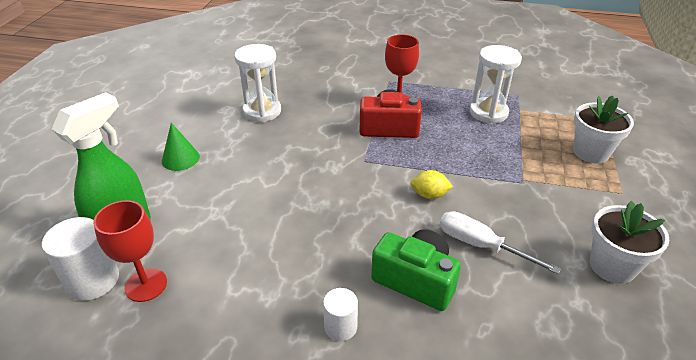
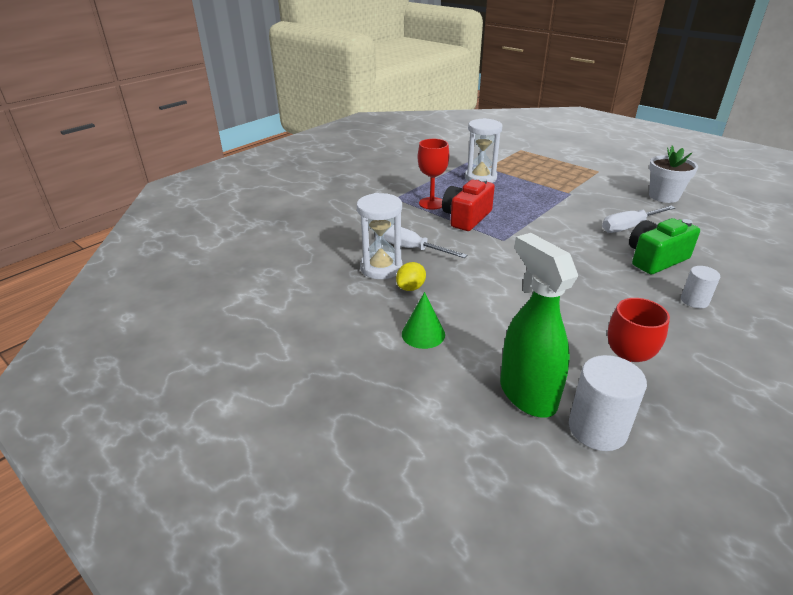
camera: 60 degrees left, 5 degrees down
yellow lemon [411,170,453,199] -> yellow lemon moved to [396,262,426,291]
white flower pot [573,95,634,163] -> none
none -> white screwdriver [383,225,467,258]

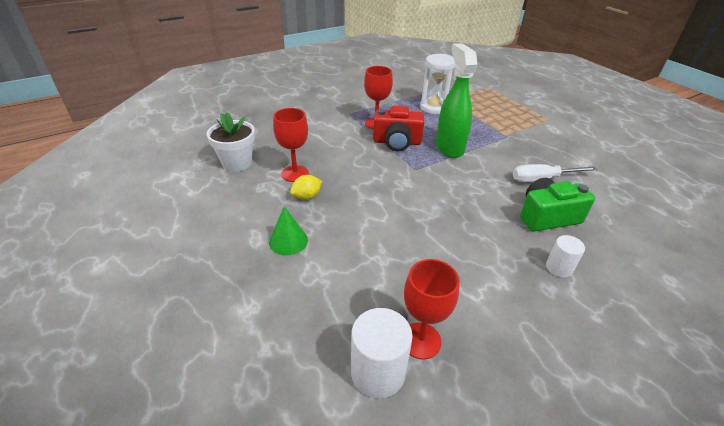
camera: 15 degrees right, 5 degrees up
white hourglass [357,193,402,279] -> red goblet [273,108,309,182]
white screwdriver [383,225,467,258] -> none
red camera [442,178,495,231] -> red camera turned 135 degrees counterclockwise [373,106,424,151]
green spray bottle [500,233,578,418] -> green spray bottle moved to [436,43,478,158]
white flower pot [649,146,698,203] -> white flower pot moved to [206,112,255,172]

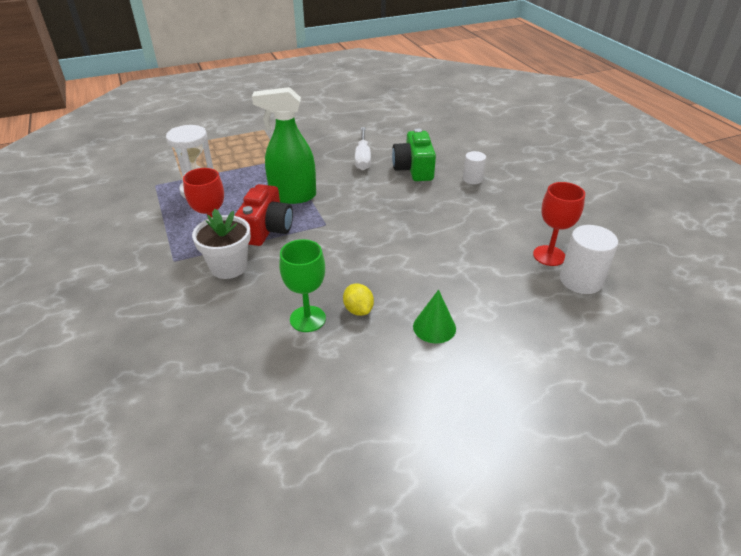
camera: 80 degrees left, 0 degrees up
white flower pot [206,112,255,172] -> white flower pot moved to [192,209,251,279]
red goblet [273,108,309,182] -> green goblet [279,239,326,332]

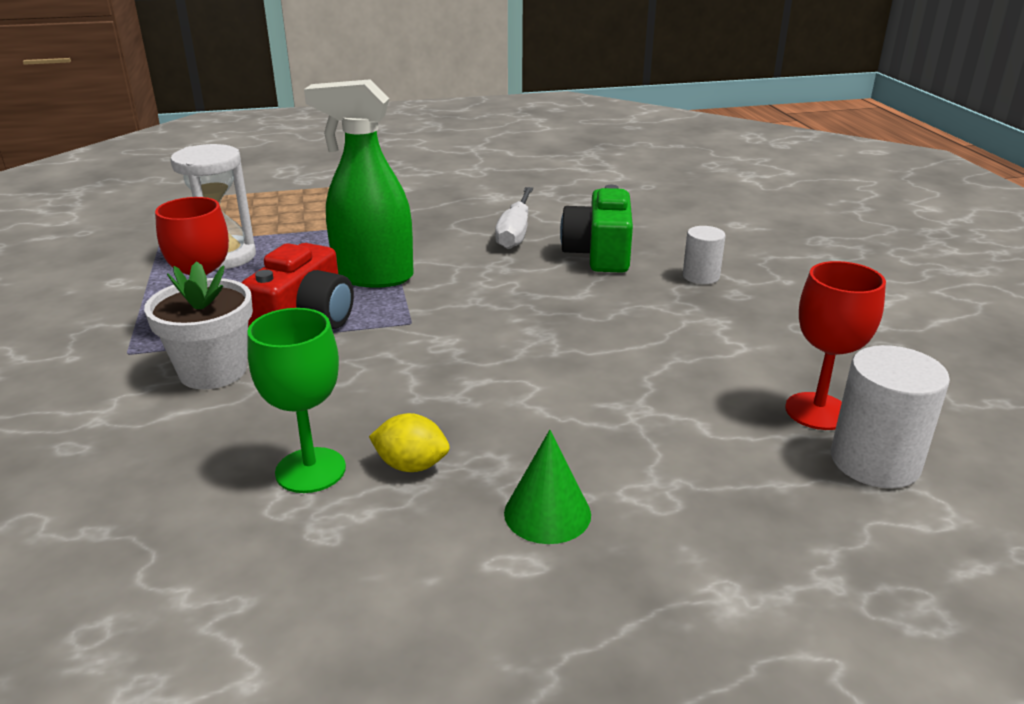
camera: 10 degrees right, 10 degrees down
yellow lemon [343,283,374,316] -> yellow lemon turned 60 degrees counterclockwise [369,413,450,472]

